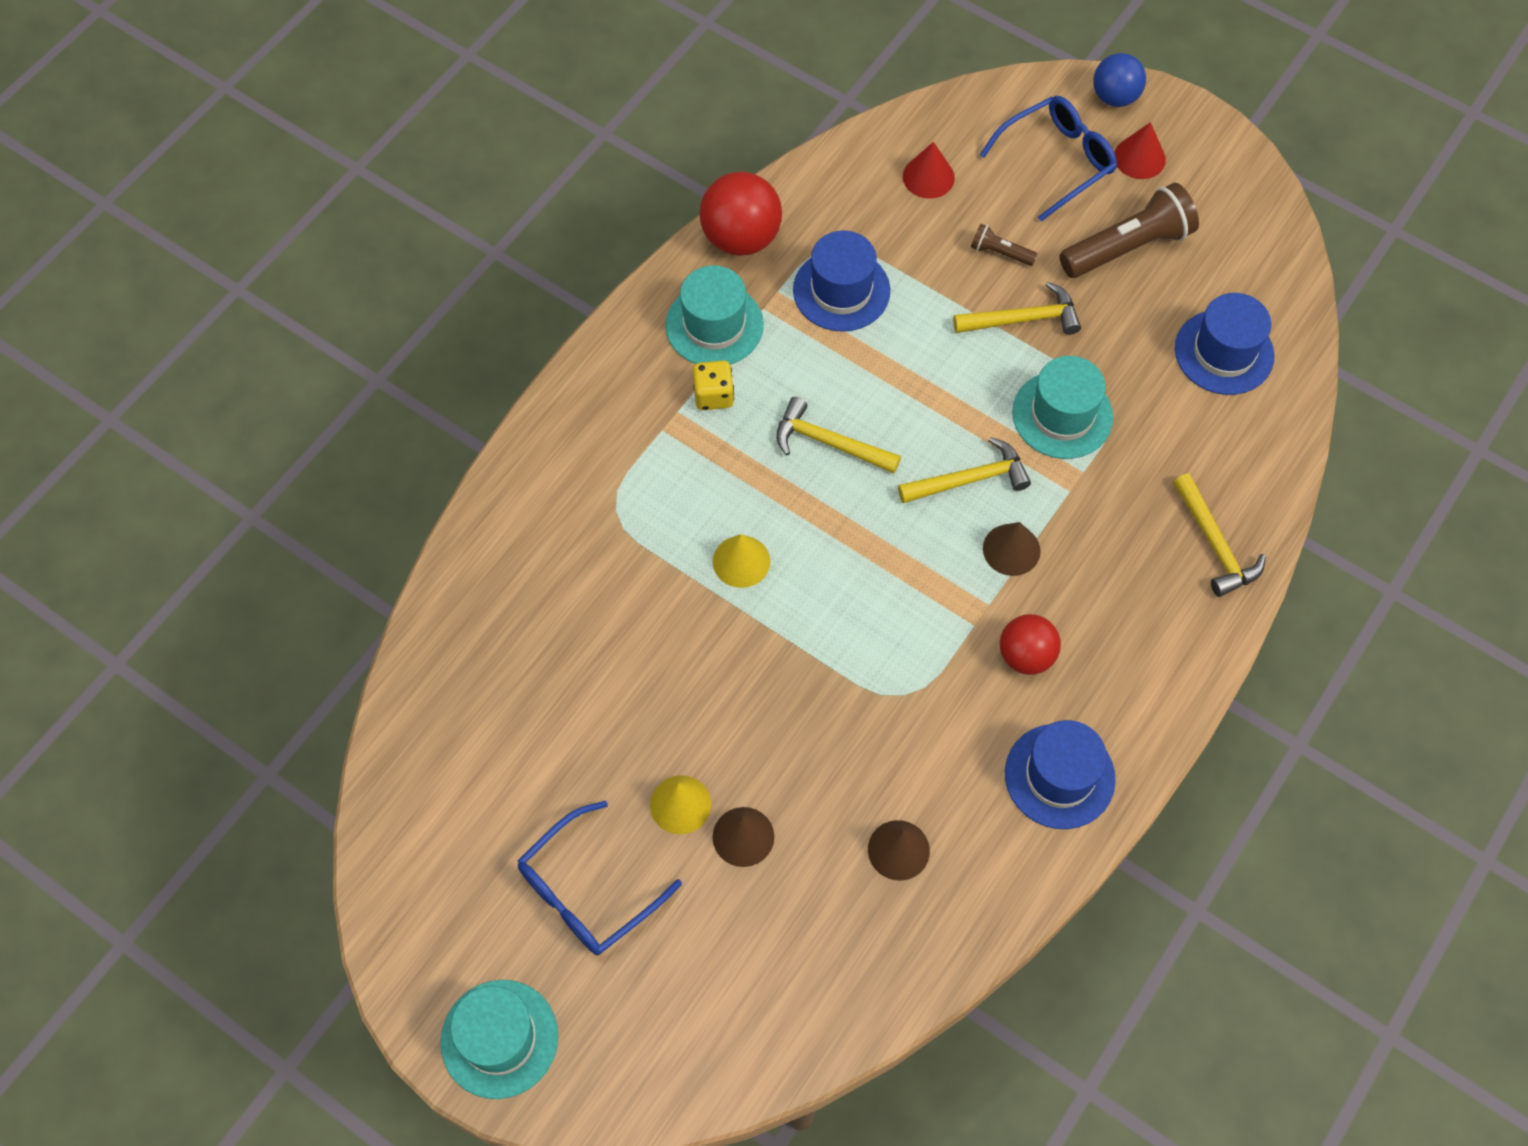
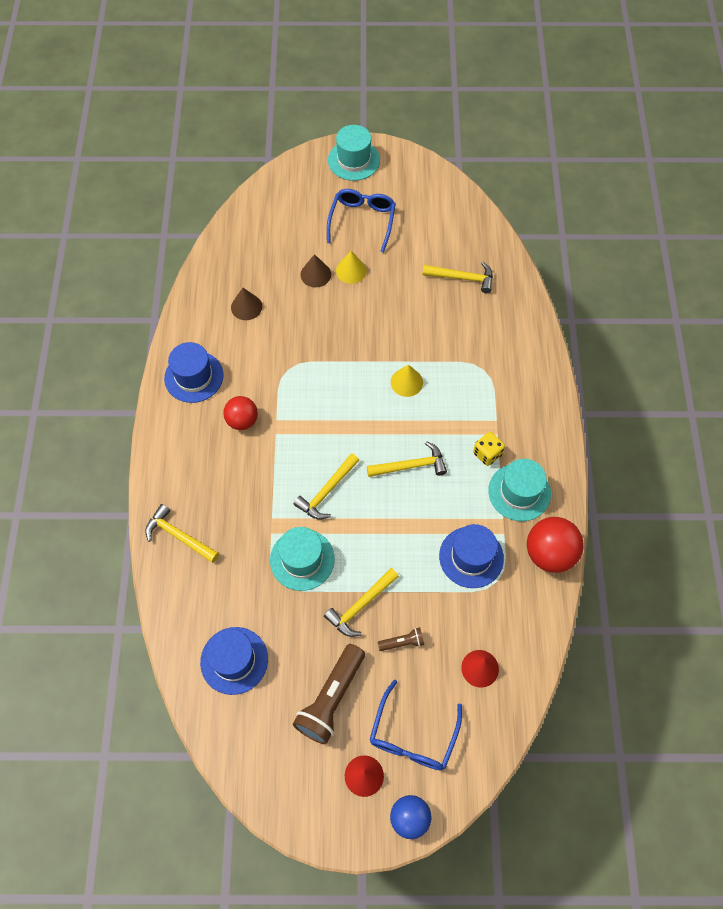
camera: 145 degrees right, 0 degrees up
brown cone [983,522,1041,576] -> none
none -> yellow hammer [422,262,493,293]

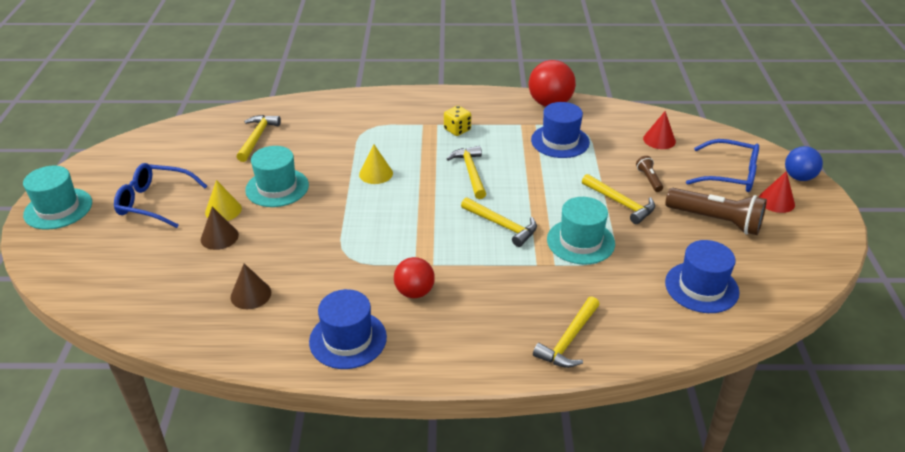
camera: 90 degrees left, 25 degrees down
turquoise hat [488,459,551,521] -> turquoise hat moved to [245,146,309,207]

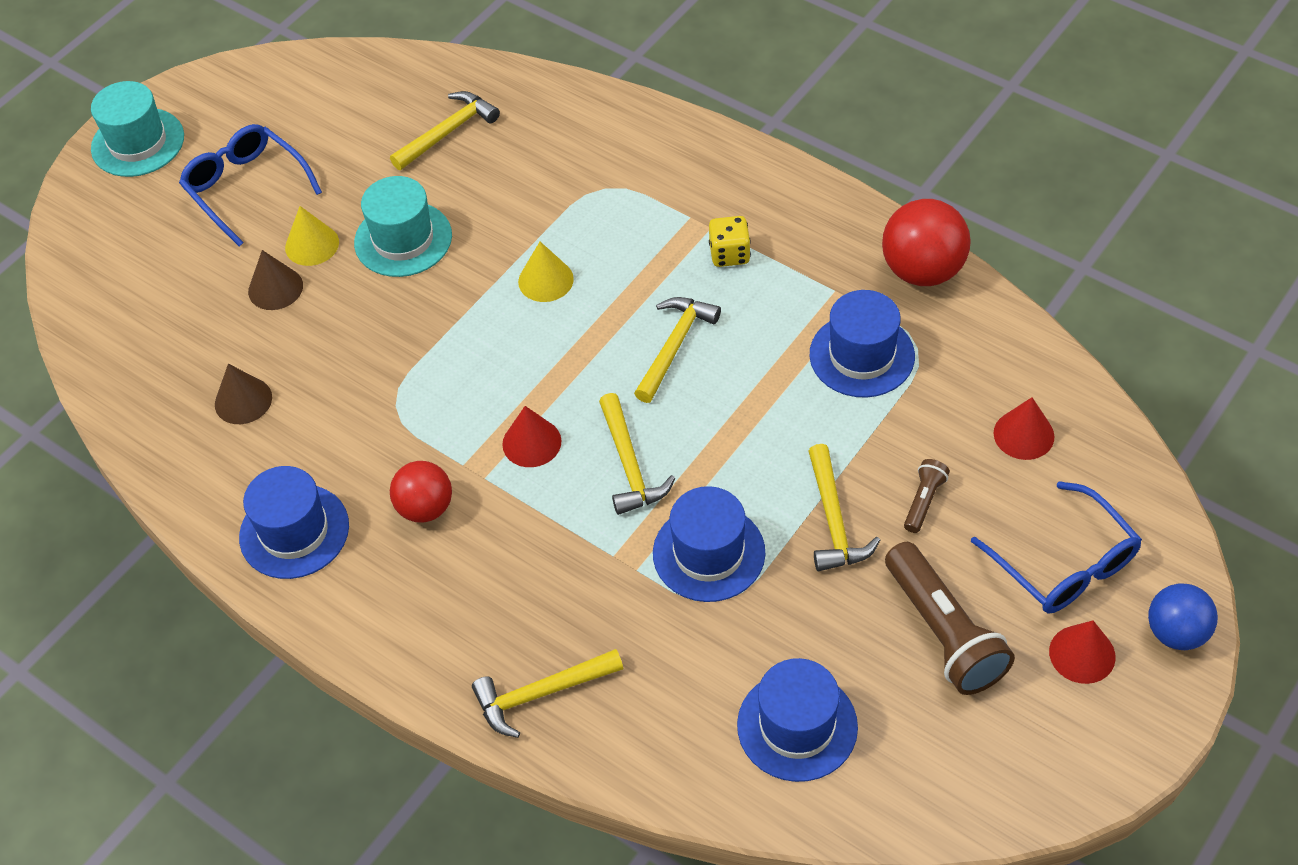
camera: 40 degrees right, 15 degrees up
turquoise hat [547,197,615,265] -> blue hat [653,486,766,602]
none -> red cone [502,406,561,467]

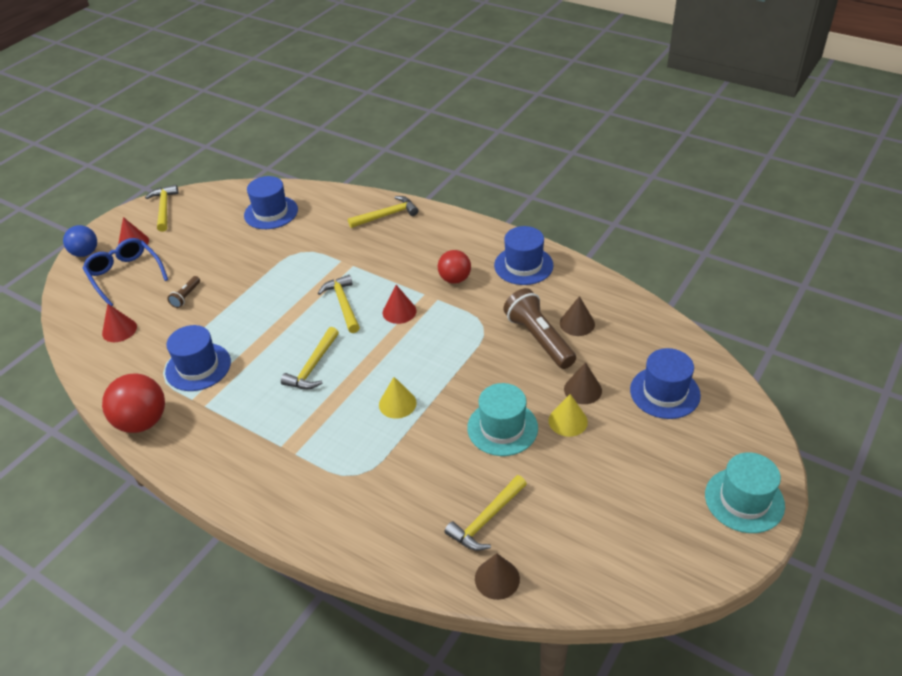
camera: 175 degrees right, 10 degrees down
blue glasses [179,124,322,247] -> none
blue hat [653,486,766,602] -> blue hat moved to [630,348,701,419]
yellow dice [709,216,751,267] -> none
yellow hammer [809,444,880,571] -> yellow hammer moved to [145,185,179,232]
brown flashlight [885,542,1015,695] -> brown flashlight moved to [503,288,576,369]
none -> brown cone [475,553,520,600]

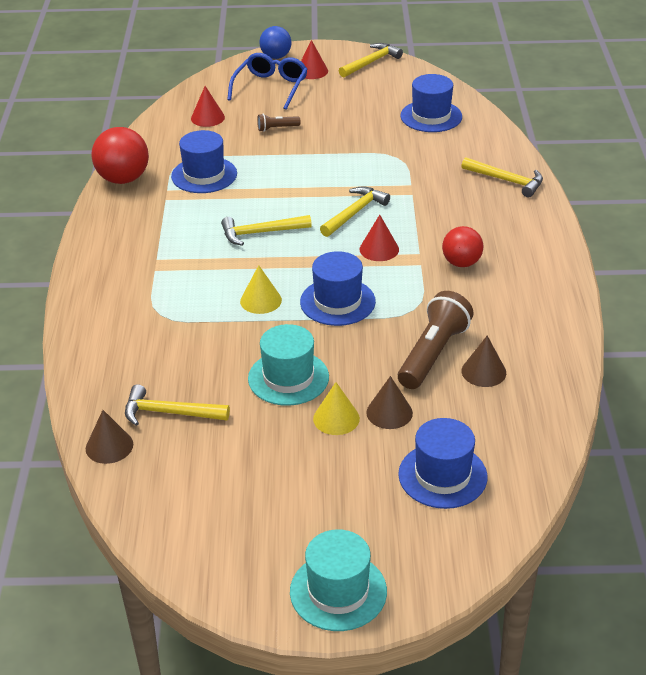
camera: 55 degrees right, 5 degrees down
blue hat [494,226,554,285] -> blue hat moved to [300,251,376,326]

